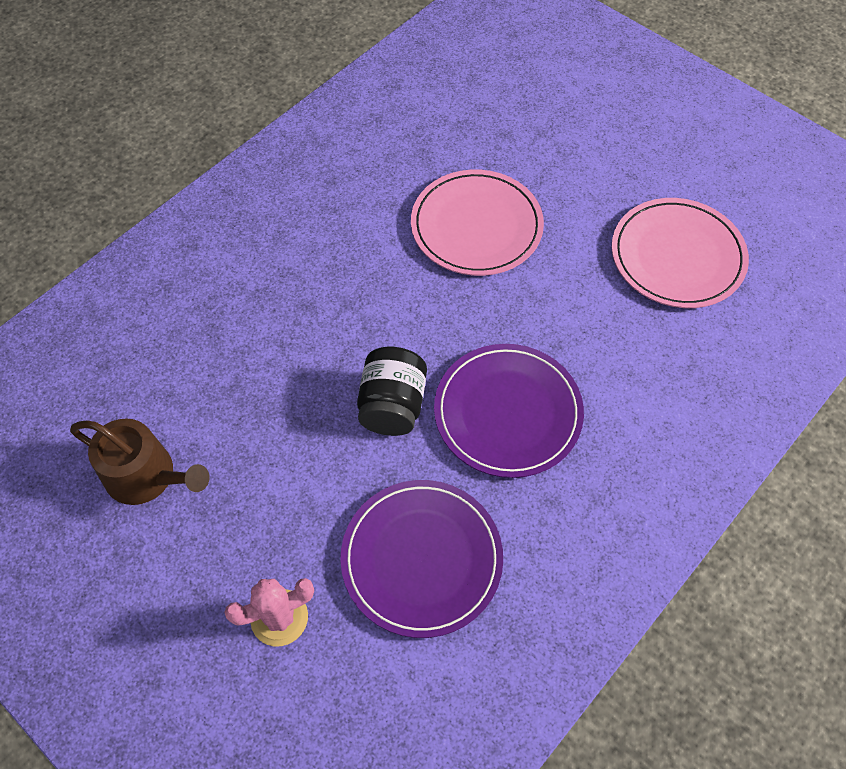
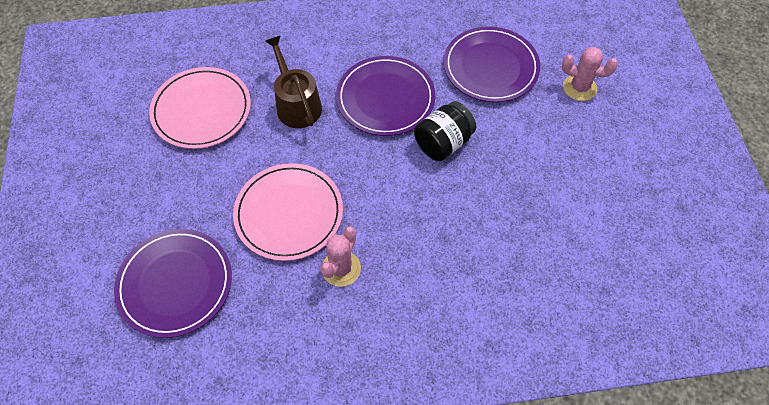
camera: 140 degrees left, 0 degrees up
brown watering can [70,418,210,505] -> brown watering can moved to [265,36,322,128]
none -> purple plate [114,229,232,338]
none -> pink cactus [320,226,361,287]

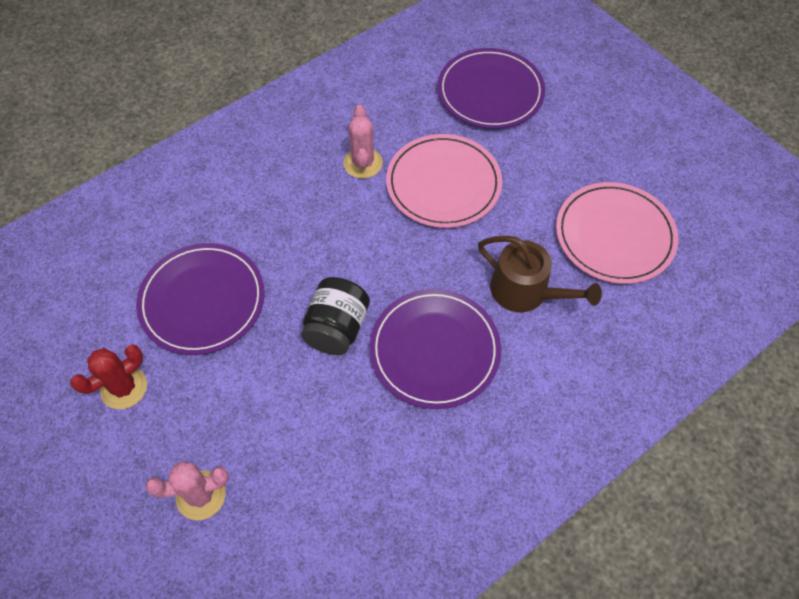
camera: 150 degrees right, 0 degrees up
purple plate [444,26,540,102] -> purple plate moved to [136,243,265,355]
none -> red cactus [70,344,147,409]

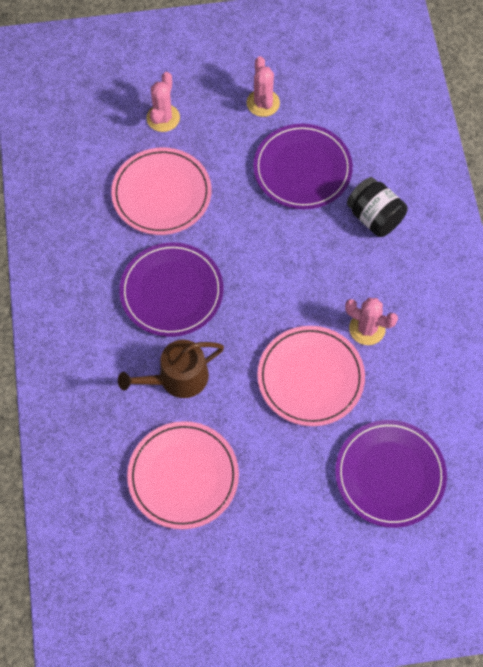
camera: 120 degrees right, 5 degrees up
red cactus [70,344,147,409] -> pink cactus [247,56,280,117]
black jar [301,277,370,355] -> black jar moved to [347,177,407,237]
none -> pink plate [111,148,212,235]

